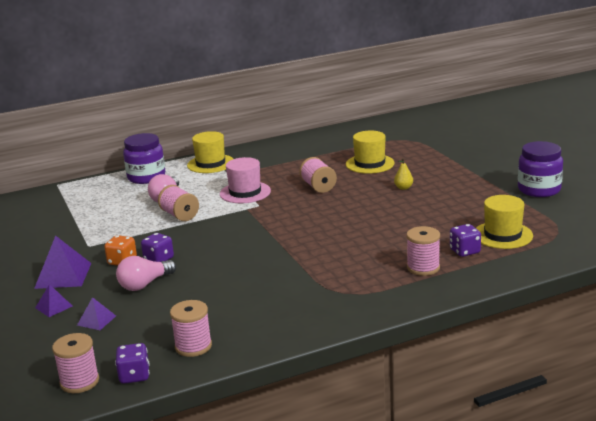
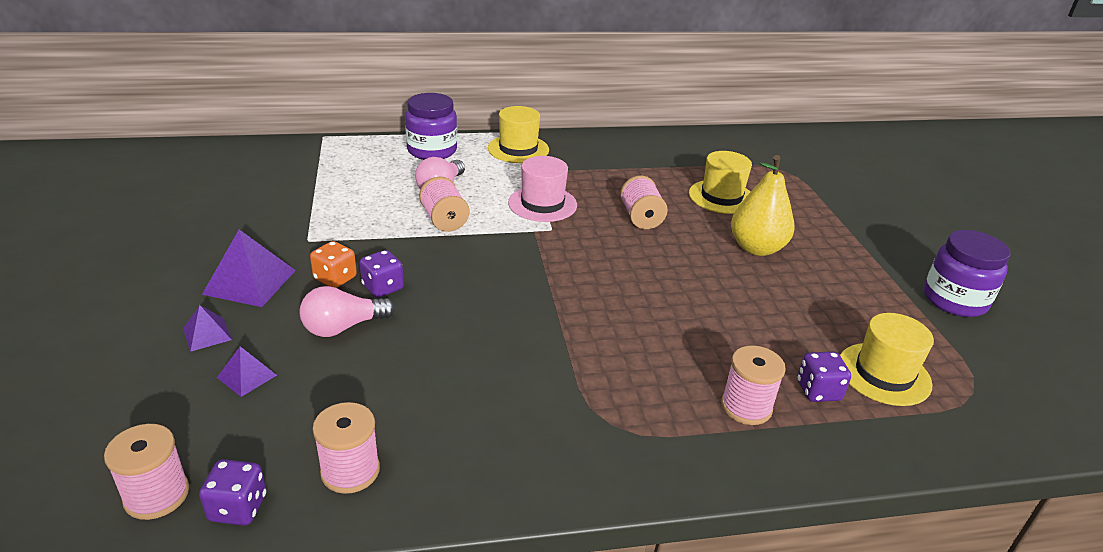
camera: 10 degrees right, 10 degrees up
yellow pear [394,158,413,190] -> yellow pear [731,155,795,256], size x2.24

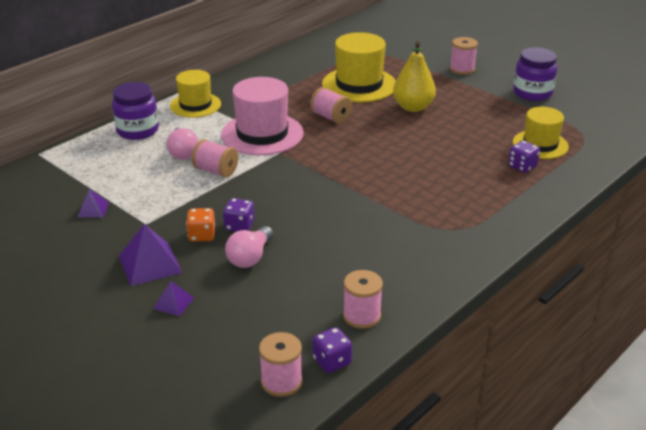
camera: 35 degrees left, 0 degrees up
purple pyramid [217,346,277,397] -> purple pyramid moved to [78,189,109,218]
pink hat [508,156,577,222] -> pink hat [221,77,303,155], size x1.53
yellow hat [689,151,752,214] -> yellow hat [322,32,396,102], size x1.53
pink spool [721,345,786,425] -> pink spool moved to [450,37,478,75]

